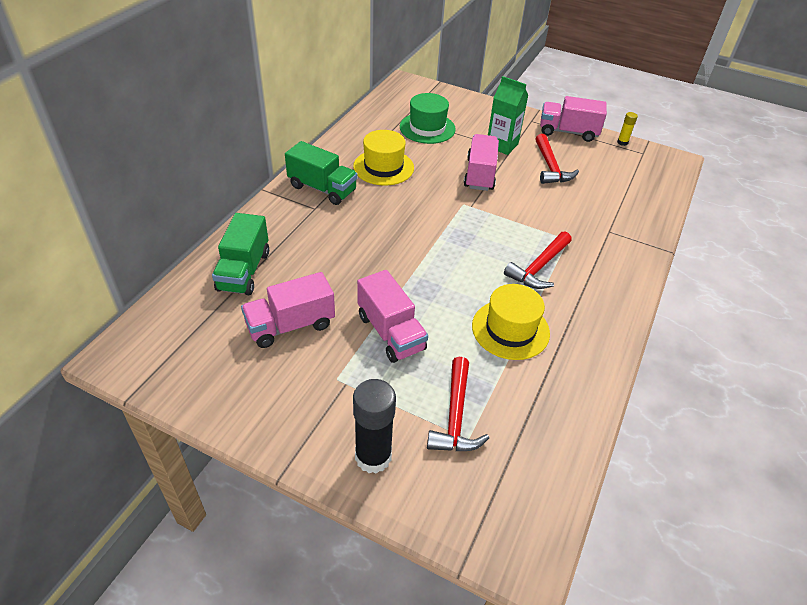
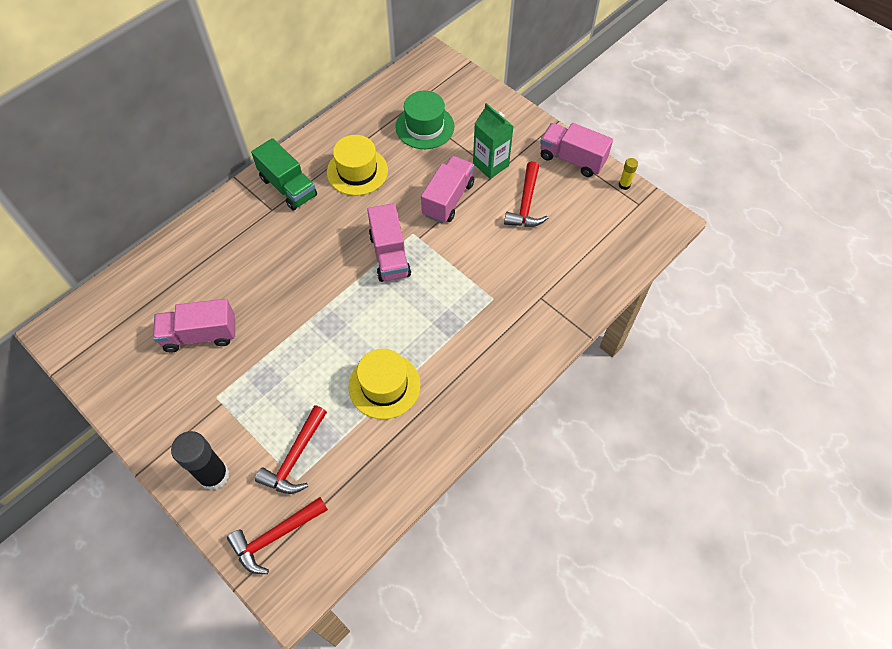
camera: 20 degrees right, 15 degrees up
green truck [212,213,269,295] -> none
pink truck [357,270,428,363] -> pink truck moved to [367,203,411,282]
red hammer [504,231,572,289] -> red hammer moved to [227,497,328,574]

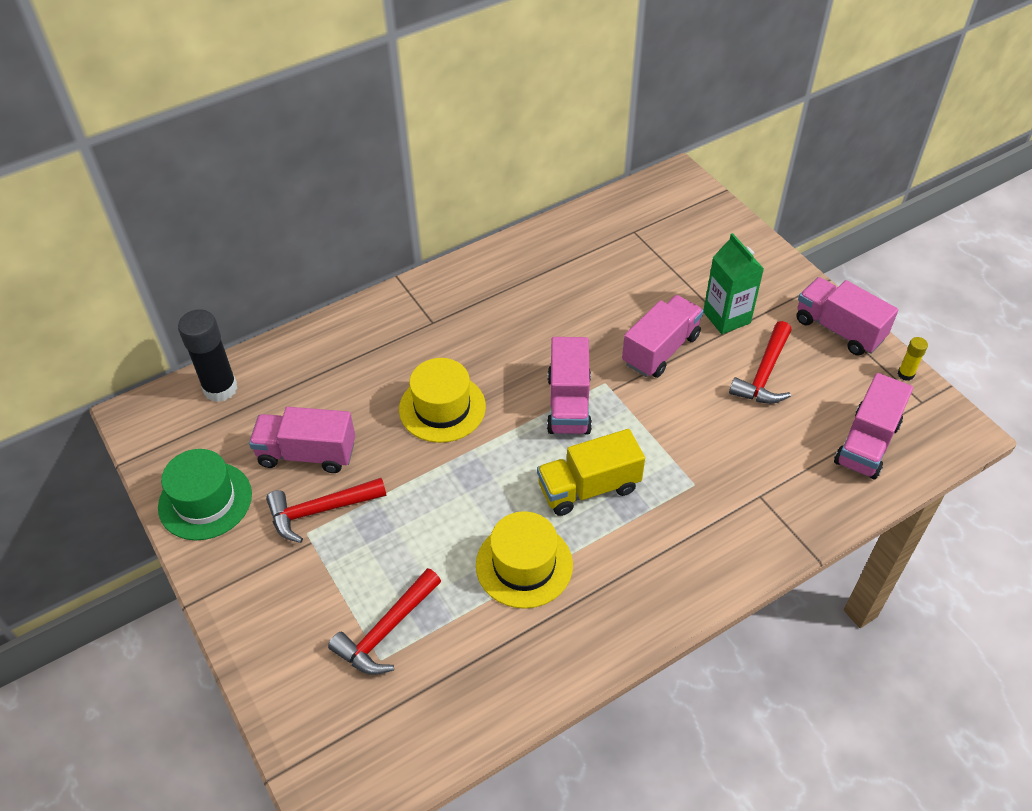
camera: 15 degrees right, 10 degrees down
black glue stick [171,431,229,491] -> black glue stick moved to [178,309,238,402]
red hammer [227,497,328,574] -> red hammer moved to [266,478,386,543]
green truck [251,138,317,210] -> none
yellow hat [327,135,388,196] -> yellow hat moved to [399,358,486,443]
green hat [395,91,454,149] -> green hat moved to [158,449,252,540]
none -> yellow truck [537,429,645,516]
none -> pink truck [834,373,913,480]

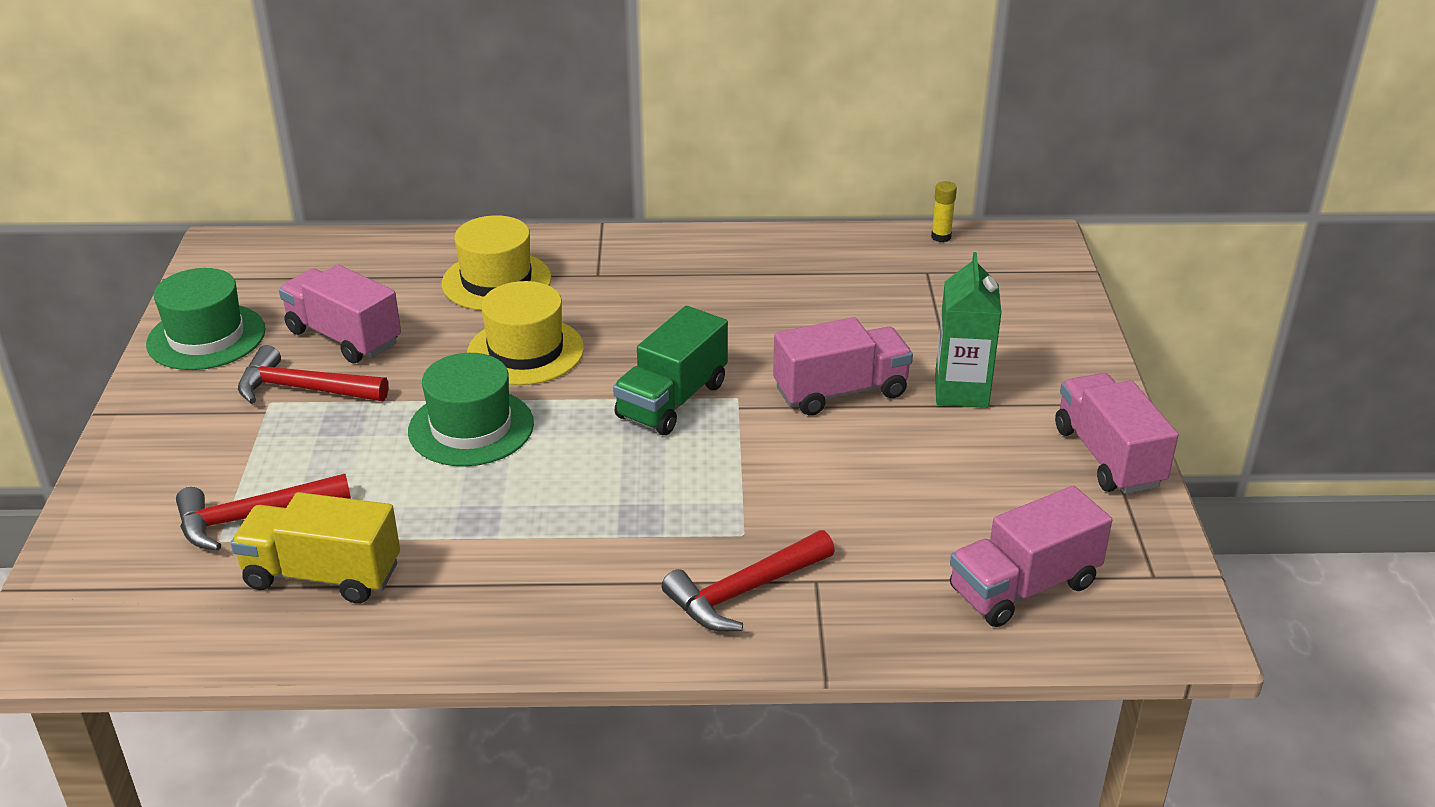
camera: 30 degrees right, 15 degrees down
black glue stick [178,309,238,402] -> none
yellow hat [476,511,573,609] -> yellow hat moved to [442,215,552,310]
yellow truck [537,429,645,516] -> yellow truck moved to [231,492,400,604]
pink truck [547,337,592,435] -> green truck [613,306,728,435]
red hammer [729,321,791,404] -> red hammer moved to [662,530,835,632]
yellow glue stick [898,337,928,381] -> yellow glue stick moved to [931,181,957,242]
none -> green hat [408,353,534,466]

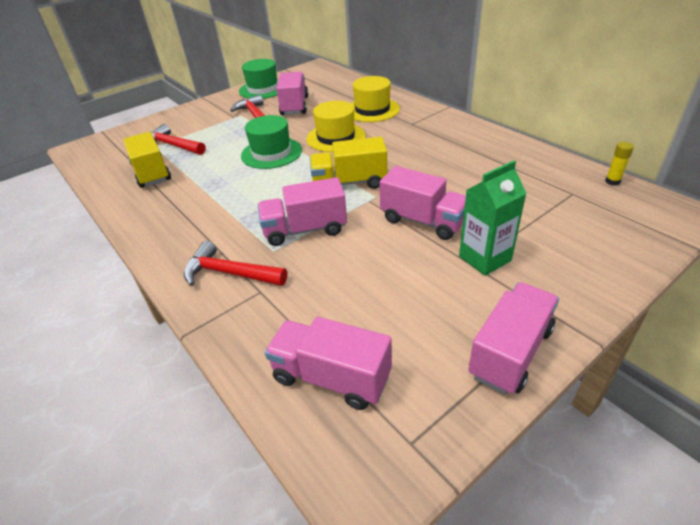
camera: 55 degrees right, 5 degrees up
green truck [613,306,728,435] -> yellow truck [310,137,387,189]
none -> pink truck [258,177,347,246]

